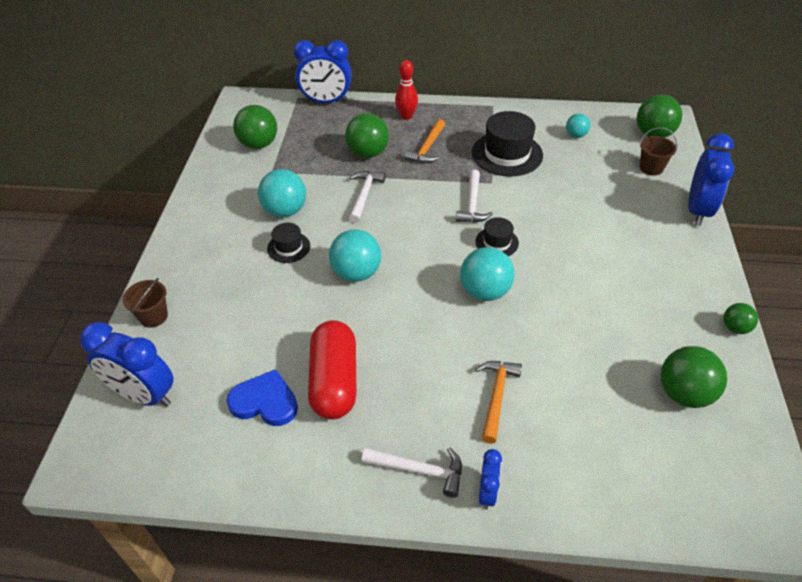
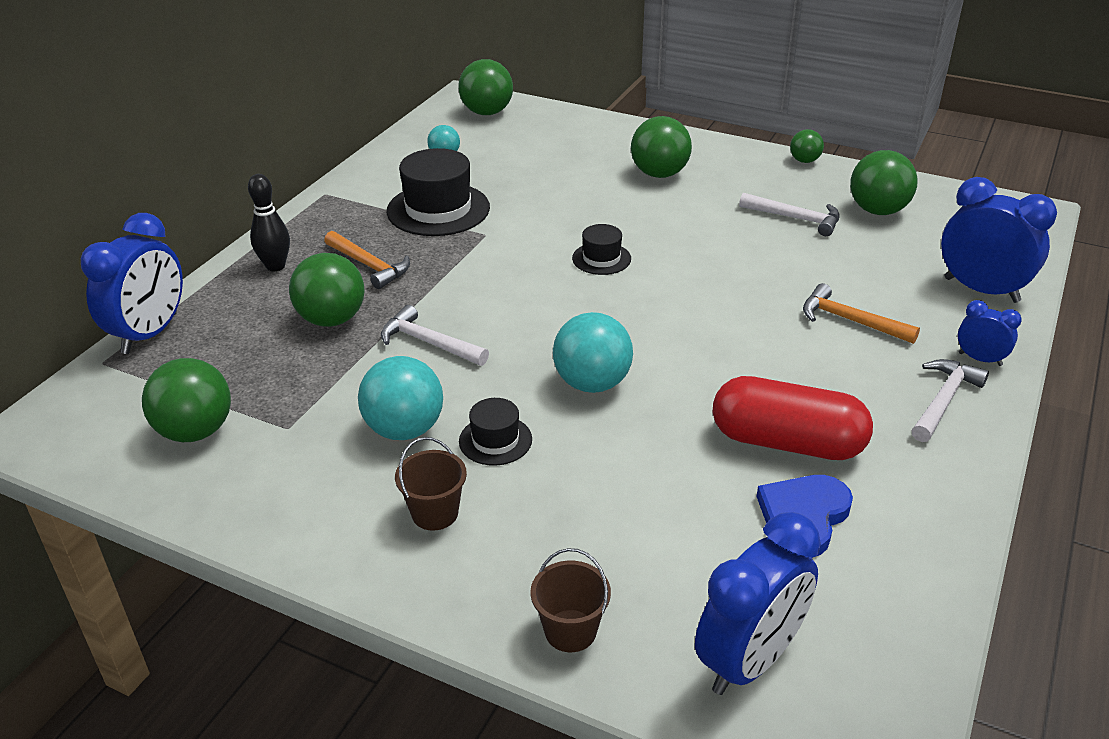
camera: 70 degrees left, 10 degrees down
red bowling pin [395,60,418,120] -> black bowling pin [248,174,290,271]
white hammer [456,170,493,223] -> white hammer moved to [739,193,840,236]
turquoise ball [460,247,515,301] -> none
brown bucket [640,127,678,176] -> brown bucket moved to [395,437,467,531]
blue clock [688,133,734,226] -> blue clock moved to [941,177,1057,303]
none -> green ball [631,116,692,178]

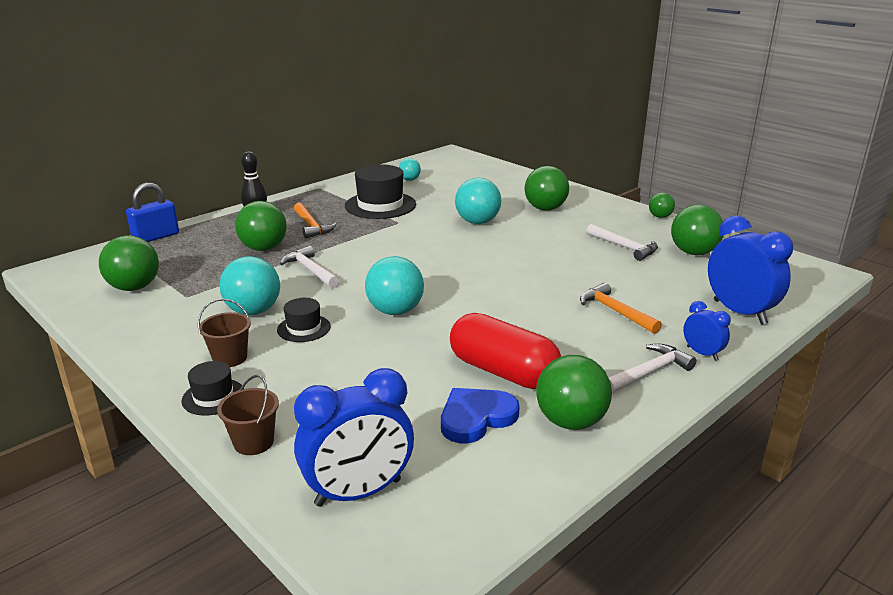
camera: 20 degrees right, 10 degrees down
blue clock [81,213,183,354] -> blue padlock [126,183,179,242]
green ball [458,59,513,115] -> green ball moved to [536,355,612,430]
black hat [572,224,631,275] -> black hat moved to [181,361,244,415]
none -> turquoise ball [455,178,501,224]

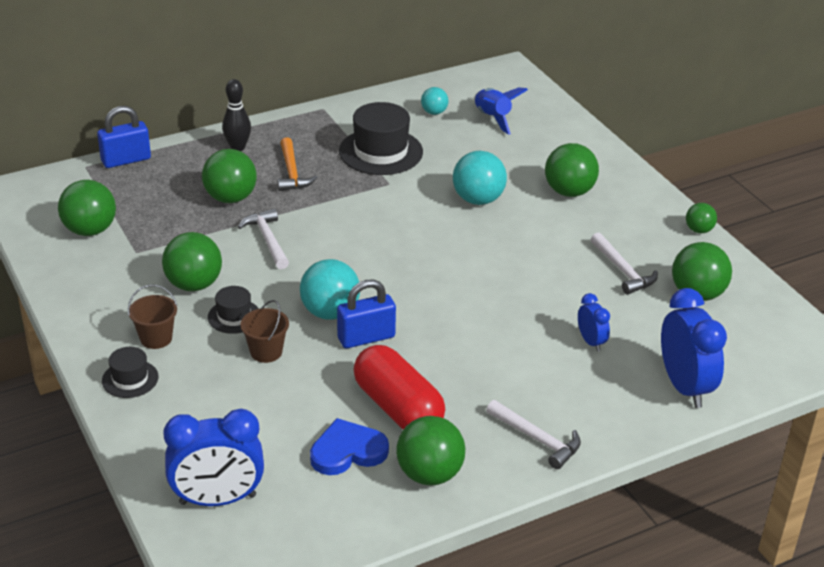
camera: 15 degrees right, 10 degrees up
brown bucket [217,375,279,455] -> brown bucket moved to [241,300,289,363]
turquoise ball [219,256,280,315] -> green ball [162,232,222,291]
orange hammer [580,283,662,334] -> none
white hammer [608,344,696,393] -> white hammer turned 60 degrees clockwise [486,400,581,469]
blue clock [683,301,731,361] -> blue clock moved to [578,293,610,352]
none -> blue padlock [337,279,396,348]
none -> blue rocket [474,87,528,135]

